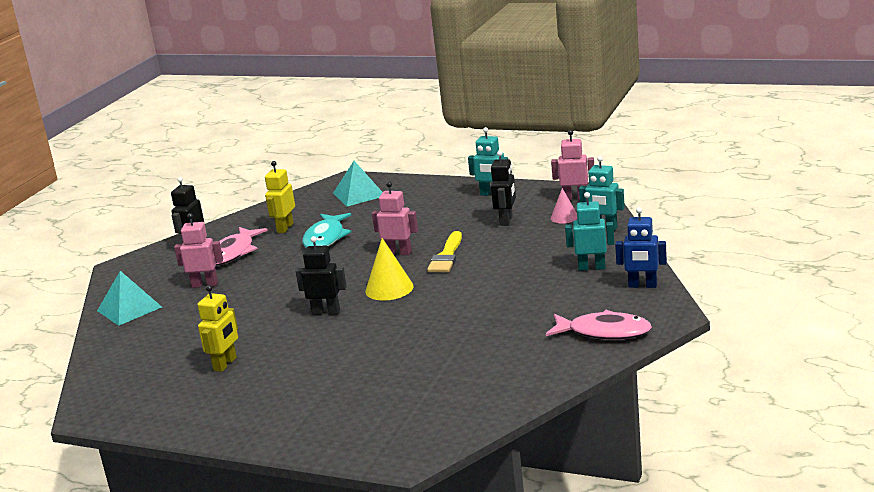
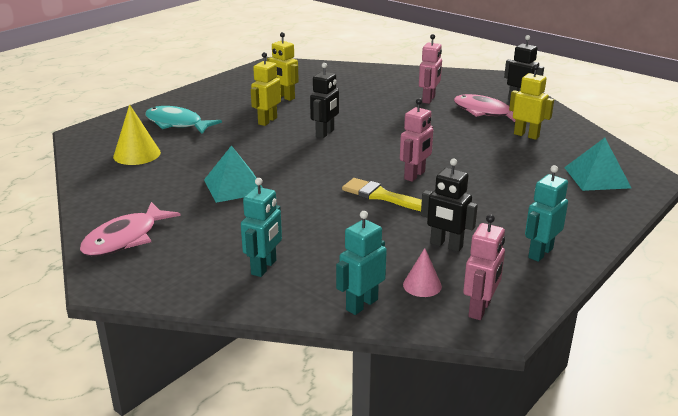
camera: 105 degrees right, 5 degrees up
turquoise pyramid [97,271,162,326] -> turquoise pyramid moved to [204,145,263,203]
turquoise fish [302,213,351,248] -> turquoise fish moved to [145,106,222,134]
yellow cone [365,238,414,301] -> yellow cone moved to [113,104,161,165]
blue robot [615,207,667,288] -> none
none -> yellow robot [251,52,281,126]

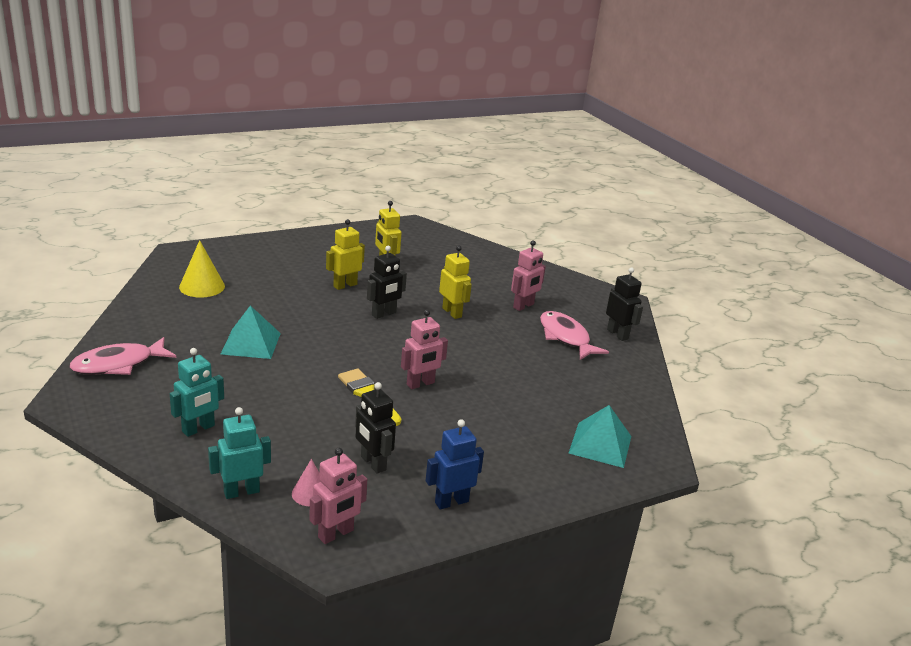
camera: 20 degrees right, 0 degrees up
turquoise fish [145,106,222,134] -> none
yellow robot [509,64,554,140] -> yellow robot moved to [439,245,472,319]
turquoise robot [525,165,568,262] -> blue robot [426,419,484,510]

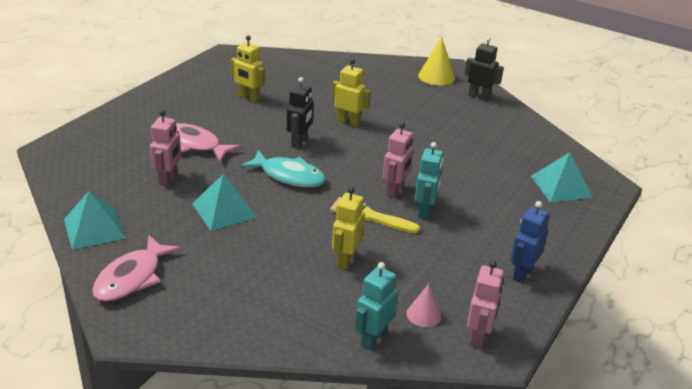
camera: 30 degrees left, 5 degrees up
turquoise robot [170,348,224,437] -> turquoise robot moved to [415,142,444,220]
yellow cone [179,240,225,298] -> yellow cone moved to [418,37,455,85]
yellow robot [326,219,365,290] -> yellow robot moved to [332,187,365,269]
black robot [355,382,396,474] -> none
pink robot [511,240,546,311] -> pink robot moved to [150,110,181,187]
pink fish [540,311,609,360] -> pink fish moved to [176,123,241,162]
none -> turquoise pyramid [64,191,126,250]
none -> turquoise fish [240,150,326,187]

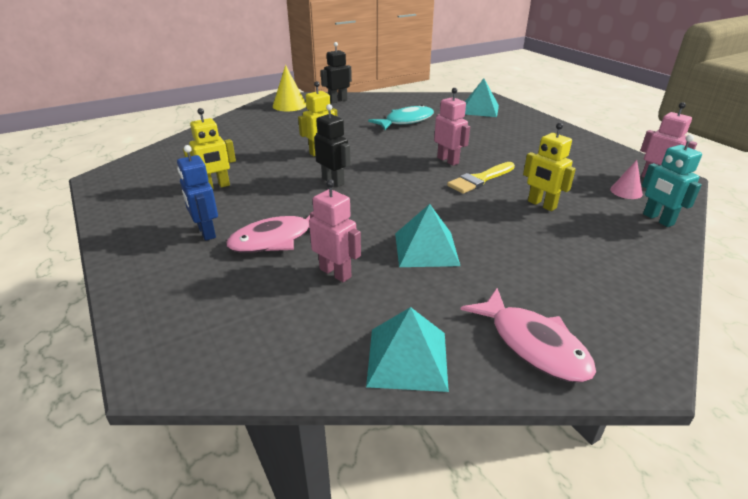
camera: 60 degrees left, 0 degrees up
turquoise fish [240,150,326,187] -> turquoise fish moved to [368,105,434,130]
turquoise robot [415,142,444,220] -> none
blue robot [511,201,550,283] -> blue robot moved to [177,145,218,241]

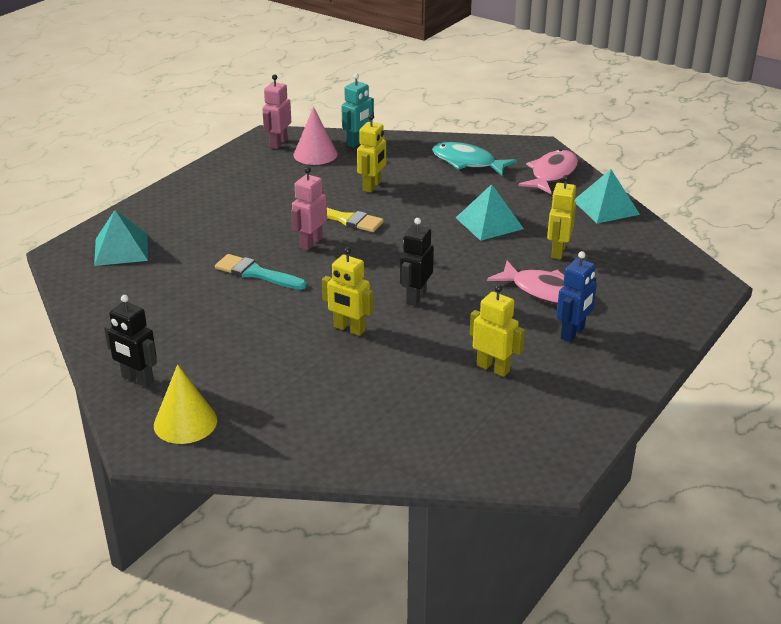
camera: 115 degrees left, 0 degrees up
pink robot [309,179,361,282] -> yellow robot [547,175,576,259]
turquoise fish [368,105,434,130] -> turquoise fish moved to [432,142,517,175]
pink cone [610,160,643,199] -> pink cone [294,107,338,165], size x1.61
none -> turquoise brush [215,254,307,290]

